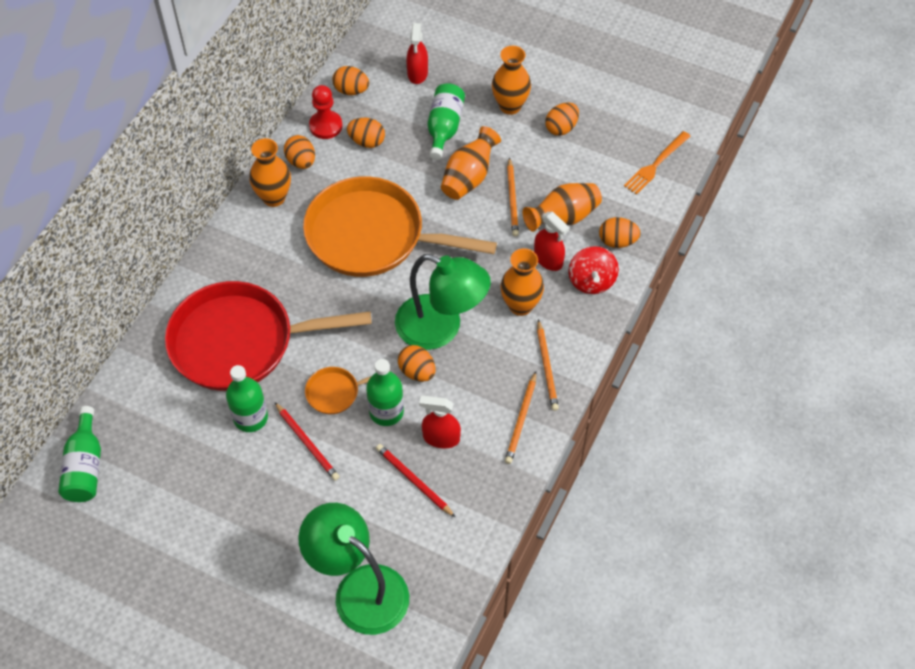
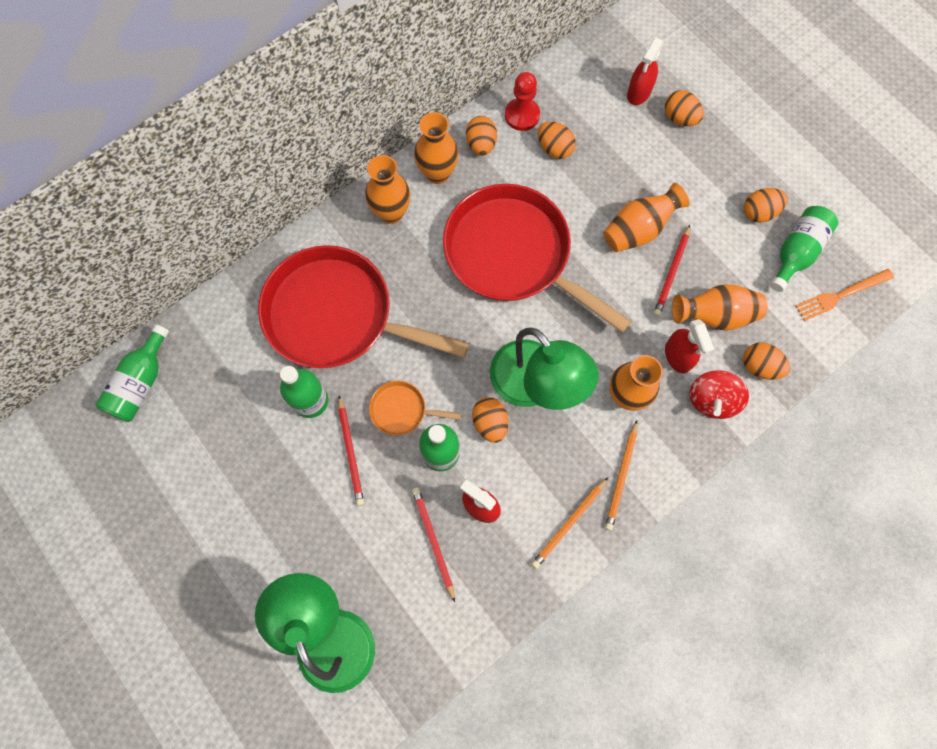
camera: 25 degrees right, 15 degrees up
orange pan [303,176,497,277] -> red pan [443,184,632,333]
orange egg [333,66,369,95] -> orange egg moved to [665,90,704,126]
green bottle [428,83,465,160] -> green bottle moved to [770,206,838,292]
orange vase [492,46,531,115] -> orange vase moved to [365,155,410,224]
orange pencil [507,157,519,237] -> red pencil [654,225,690,316]

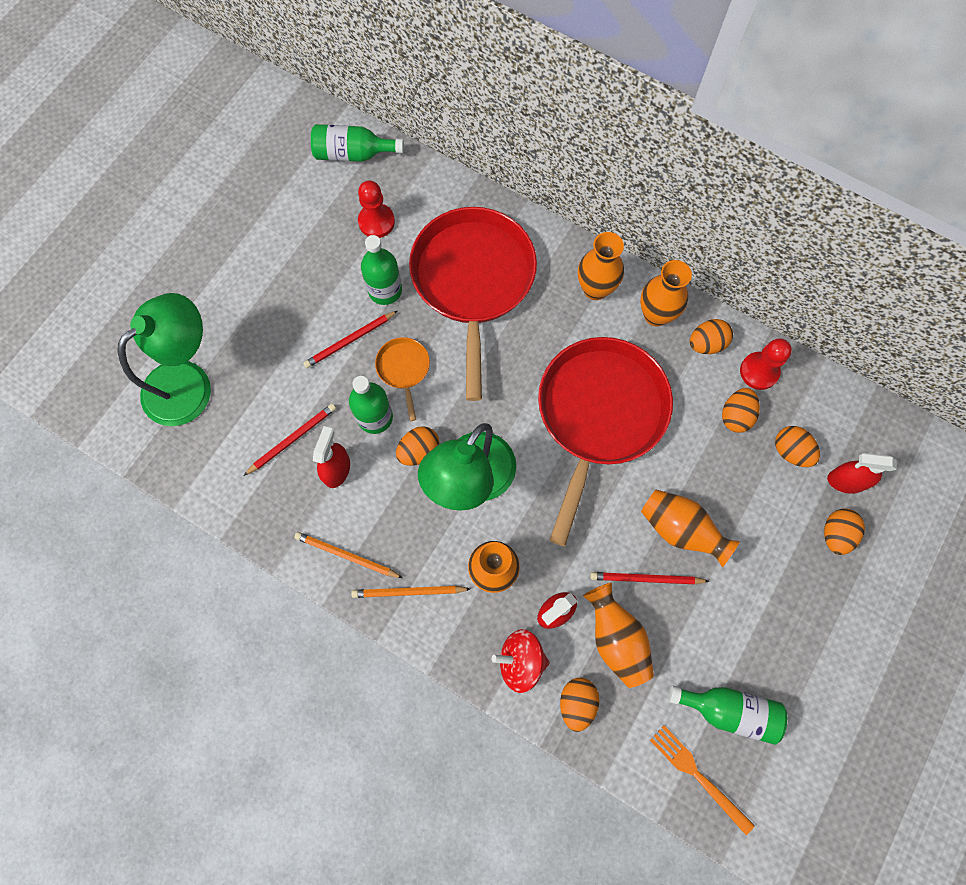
camera: 70 degrees right, 0 degrees up
orange egg [744,188,788,223] -> orange egg moved to [775,426,820,467]
none -> red pawn [358,181,395,238]

